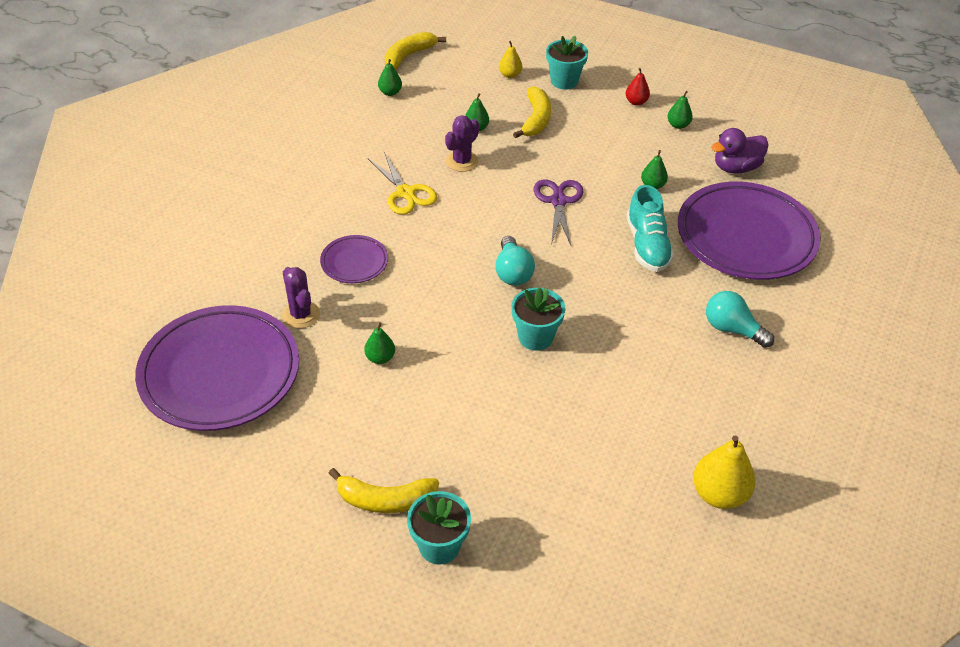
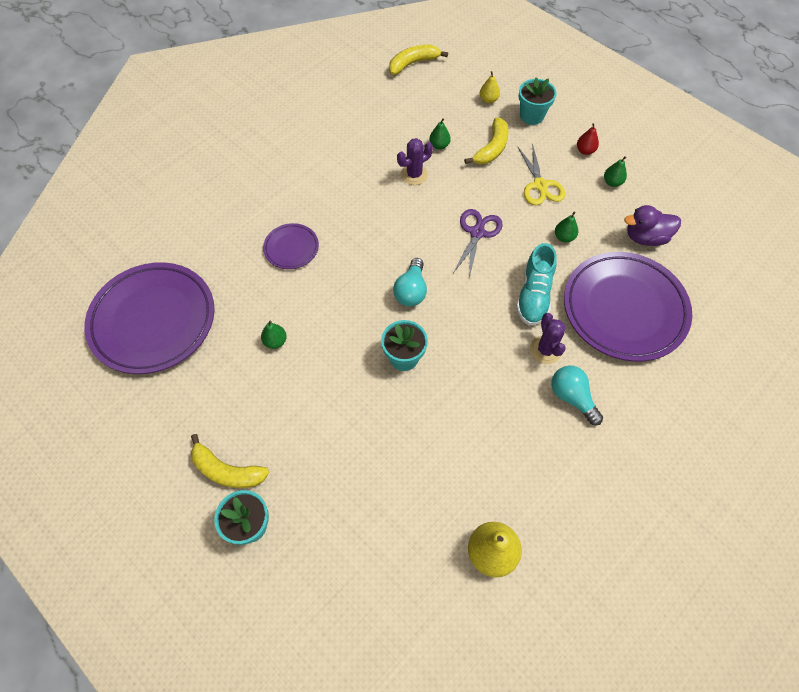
camera: 20 degrees right, 15 degrees up
purple cactus [282,267,320,329] -> purple cactus moved to [530,313,566,364]
yellow scissors [368,152,437,215] -> yellow scissors moved to [518,143,565,205]
green pear [378,59,402,96] -> none

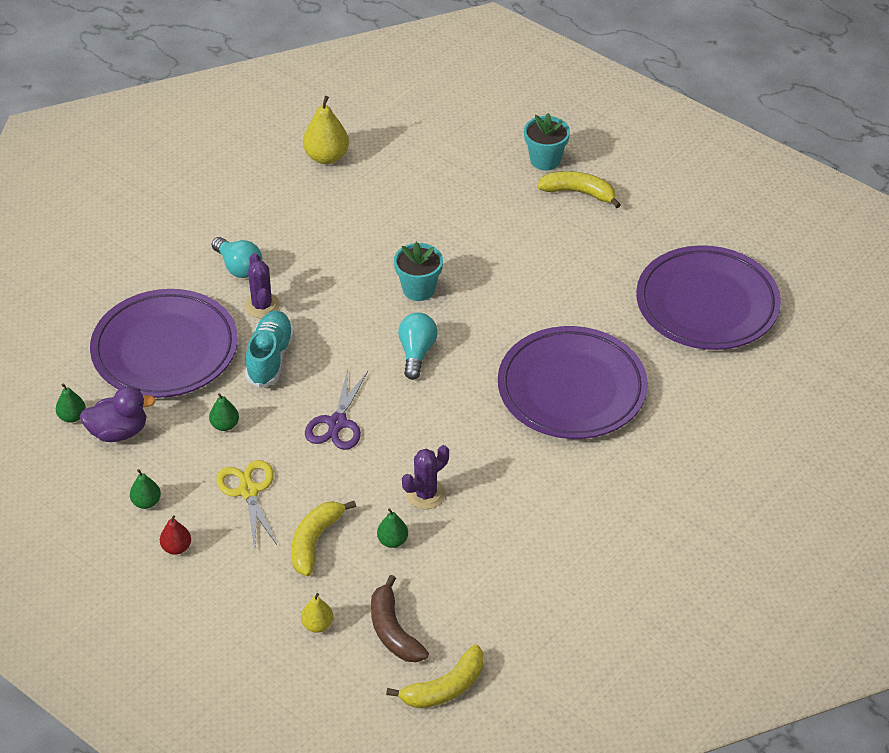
camera: 175 degrees right, 15 degrees down
green pear [261,321,287,349] -> green pear moved to [56,384,86,423]
purple plate [263,223,319,269] -> purple plate [498,326,648,439], size x2.14
turquoise flower pot [519,77,557,125] -> none
none -> brown banana [371,575,429,662]

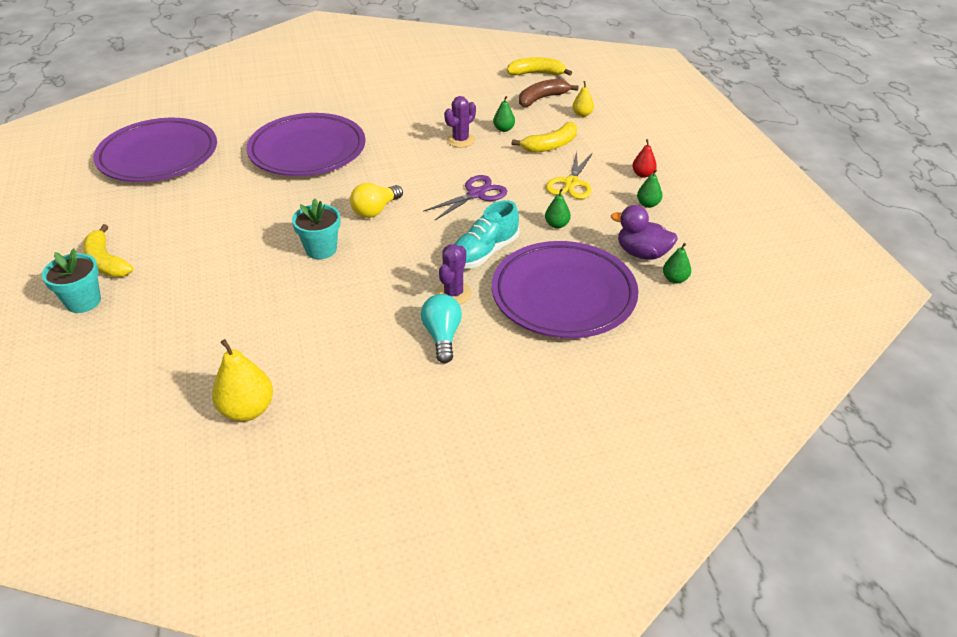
camera: 145 degrees left, 5 degrees down
brown banana [371,575,429,662] -> brown banana turned 135 degrees counterclockwise [519,79,579,107]
turquoise light bulb [398,313,438,380] -> yellow light bulb [350,183,403,218]
purple cactus [402,445,449,509] -> purple cactus turned 45 degrees counterclockwise [444,96,476,148]

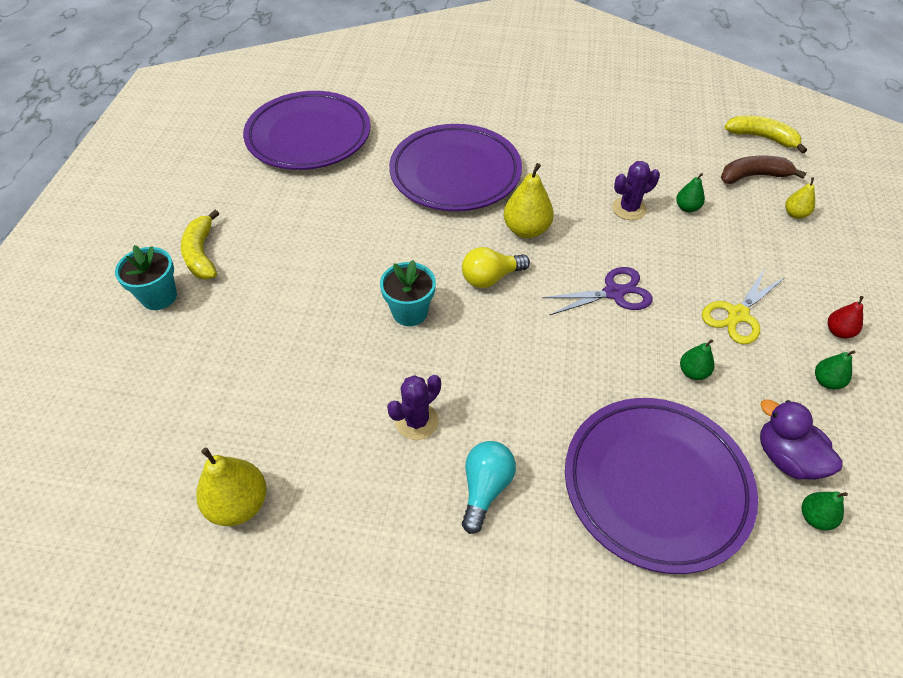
camera: 25 degrees right, 10 degrees up
purple cactus [436,244,472,305] -> purple cactus moved to [387,375,441,440]
turquoise shoe [455,200,520,269] -> none
yellow banana [511,122,577,153] -> none
none -> yellow pear [503,163,554,238]

